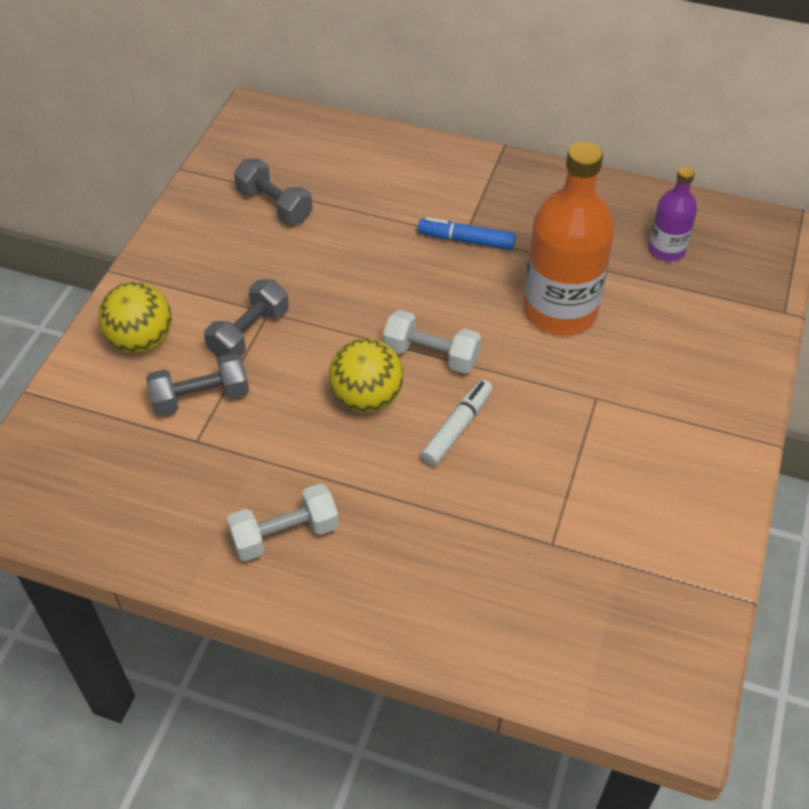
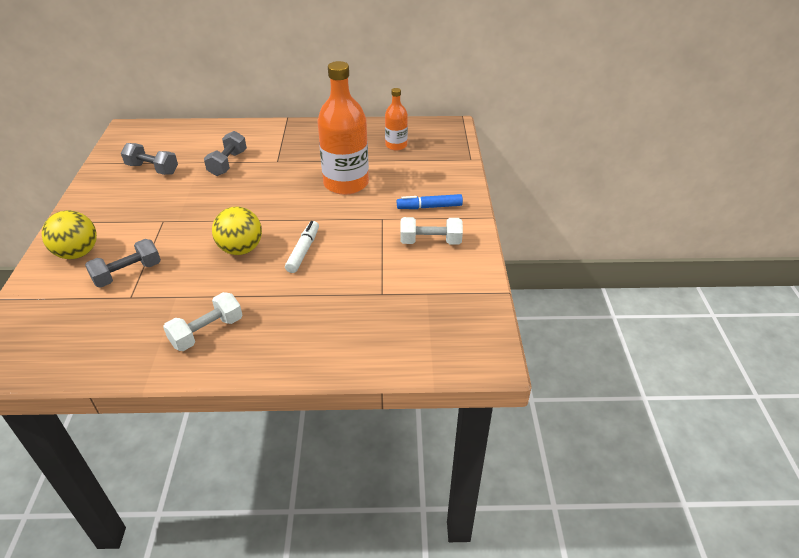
camera: 20 degrees left, 10 degrees down
grey dumbbell [204,279,289,358] -> grey dumbbell moved to [204,131,247,176]
white dumbbell [383,310,481,374] -> white dumbbell moved to [400,217,463,245]
blue marker [418,217,516,250] -> blue marker moved to [397,194,463,209]
purple bottle [648,167,697,262] -> orange bottle [385,88,408,150]

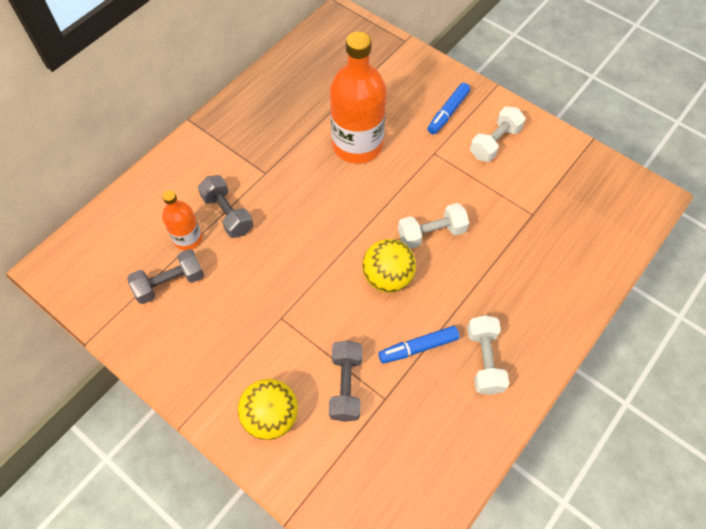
camera: 50 degrees left, 20 degrees up
white marker [285,221,319,273] -> white dumbbell [398,203,469,249]
orange bottle [385,88,408,150] -> orange bottle moved to [162,190,202,251]
none -> blue marker [378,326,459,364]

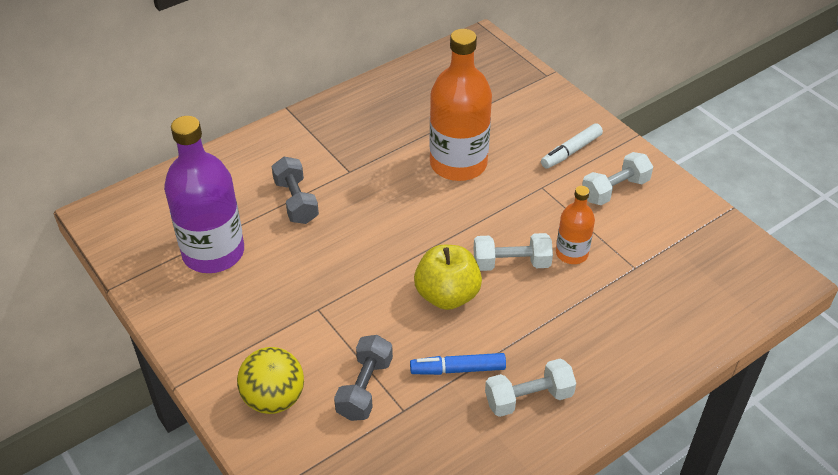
camera: 15 degrees right, 15 degrees down
grey dumbbell [127,249,204,304] -> purple bottle [164,116,244,273]
orange bottle [162,190,202,251] -> orange bottle moved to [556,186,595,264]
yellow ball [362,239,416,293] -> yellow apple [414,245,482,310]
blue marker [427,83,470,134] -> white marker [541,123,603,169]
white dumbbell [467,315,509,395] -> white dumbbell turned 60 degrees clockwise [485,359,576,417]

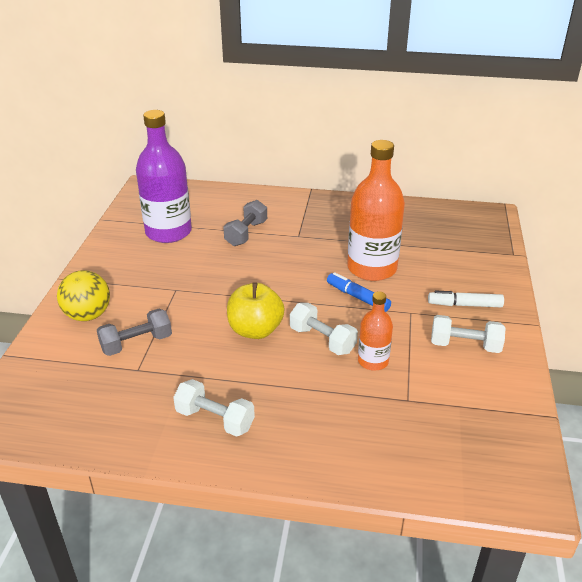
camera: 45 degrees right, 10 degrees down
blue marker [410,353,506,375] -> blue marker moved to [327,272,391,312]

